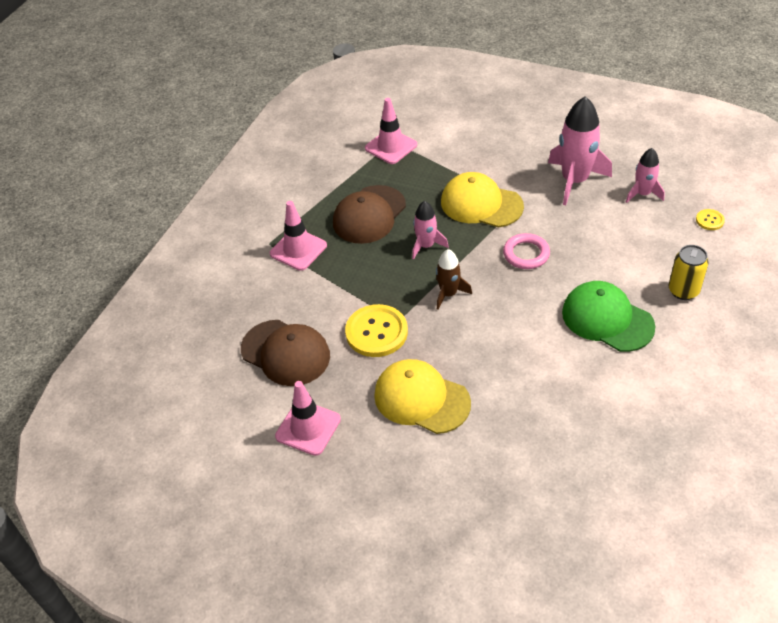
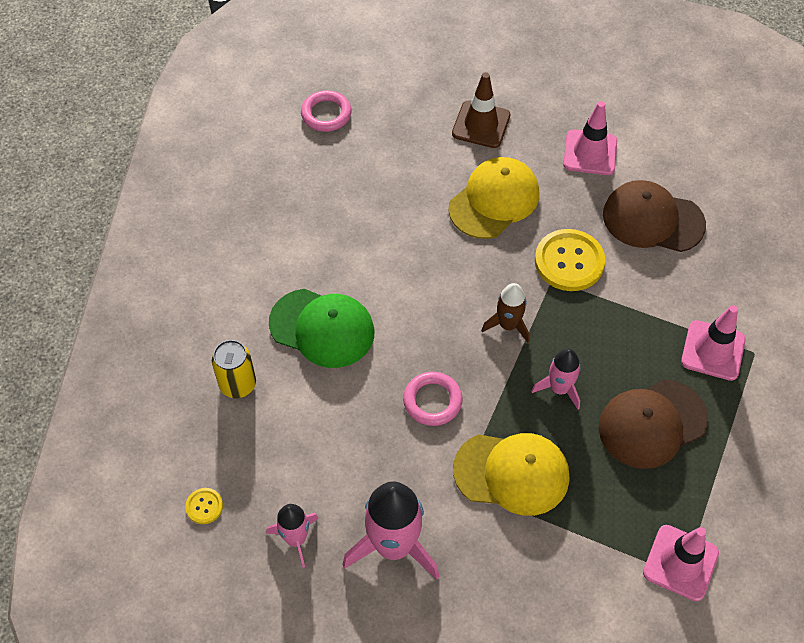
camera: 160 degrees right, 10 degrees up
brown cap [333,185,406,244] -> brown cap turned 135 degrees counterclockwise [599,379,708,469]
yellow cap [374,359,471,434] -> yellow cap turned 60 degrees counterclockwise [448,157,539,239]
none -> pink ring [301,90,351,132]
none -> brown traffic cone [452,72,510,148]

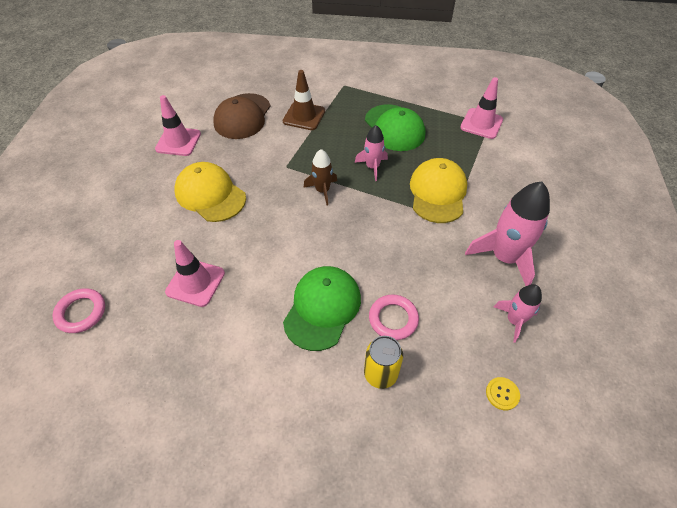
camera: 90 degrees left, 5 degrees down
pink ring [403,372,463,426] -> pink ring moved to [369,294,419,340]
brown traffic cone [452,72,510,148] -> brown traffic cone moved to [283,70,325,130]
yellow button [535,229,605,291] -> none
brown cap [599,379,708,469] -> green cap [365,104,425,151]
pink traffic cone [681,305,746,381] -> pink traffic cone moved to [165,240,225,307]

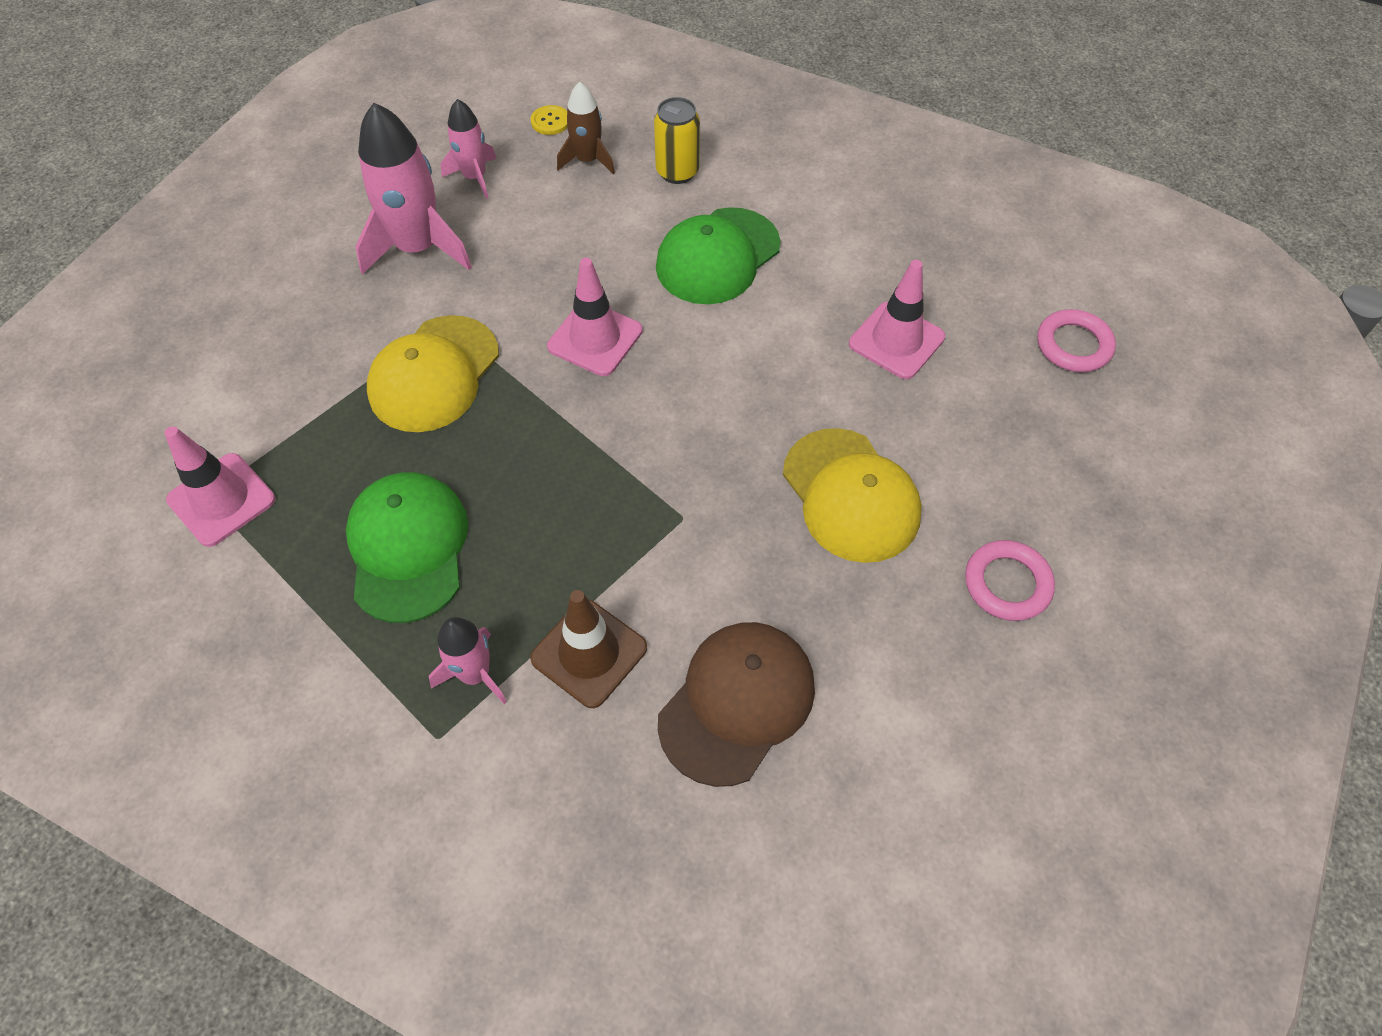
camera: 160 degrees left, 5 degrees up
pink traffic cone [155,95,201,156] -> pink traffic cone moved to [547,258,643,376]
brown rocket [303,149,337,205] -> brown rocket moved to [557,82,615,174]
pink rocket [355,125,388,181] -> pink rocket moved to [429,617,507,704]
pink ring [369,294,419,340] -> pink ring moved to [965,540,1055,621]

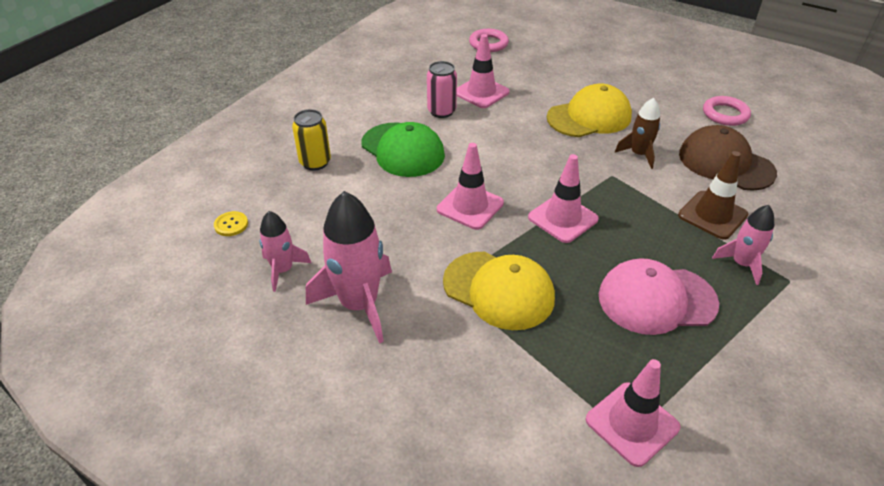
camera: 85 degrees left, 15 degrees down
green cap [346,472,468,623] -> pink cap [599,258,719,335]
brown rocket [557,82,615,174] -> brown rocket moved to [615,98,660,169]
pink ring [965,540,1055,621] -> pink ring moved to [703,96,751,126]
none -> pink can [427,61,457,118]
none -> pink traffic cone [528,154,599,243]

